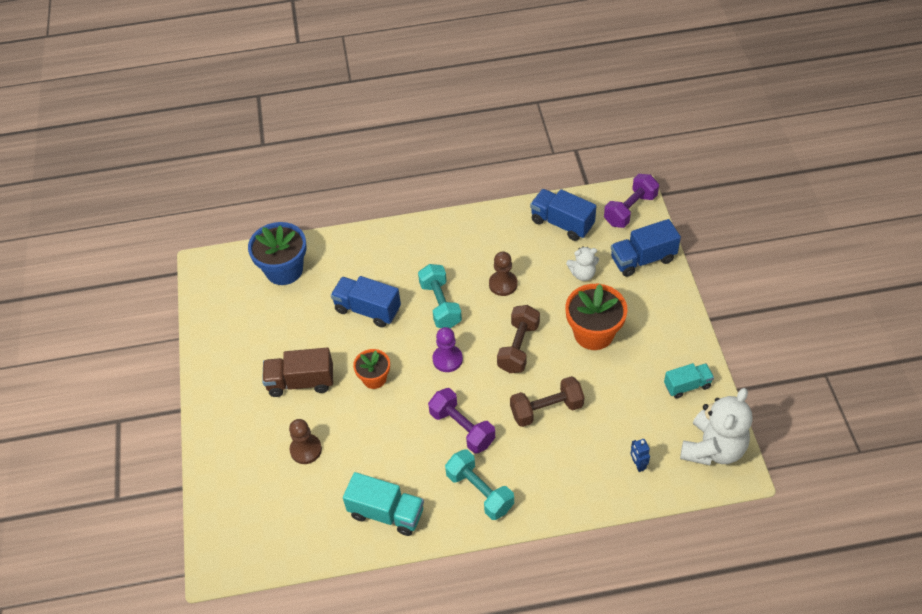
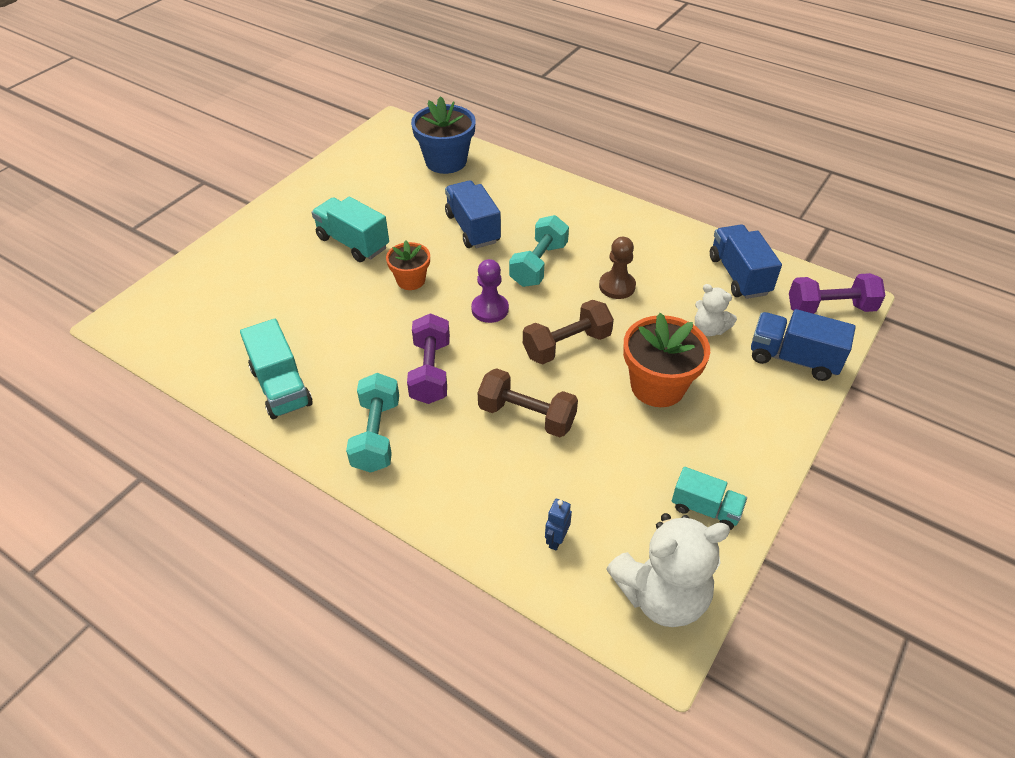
camera: 40 degrees right, 5 degrees down
brown truck [262,347,333,397] -> turquoise truck [312,197,389,262]
brown pawn [289,419,322,464] -> none

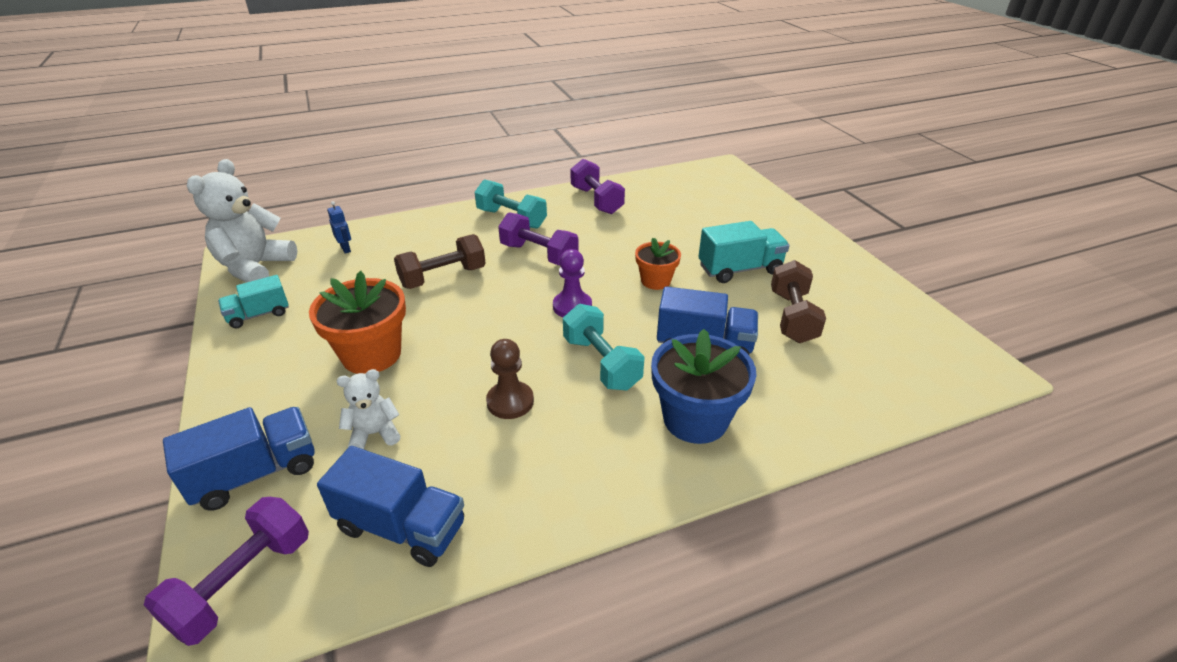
camera: 125 degrees right, 10 degrees down
turquoise truck [240,319,313,419] -> purple dumbbell [570,159,625,214]
blue flower pot [411,96,476,174] -> blue flower pot moved to [651,329,757,444]
brown dumbbell [523,300,614,364] -> brown dumbbell moved to [771,260,826,343]

